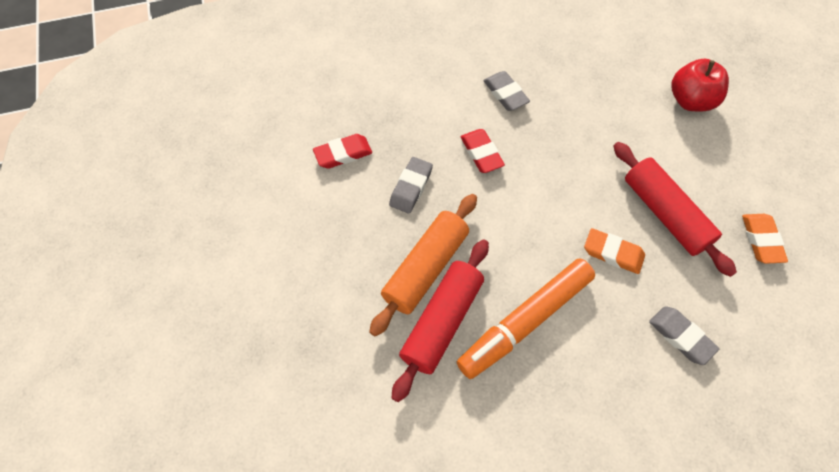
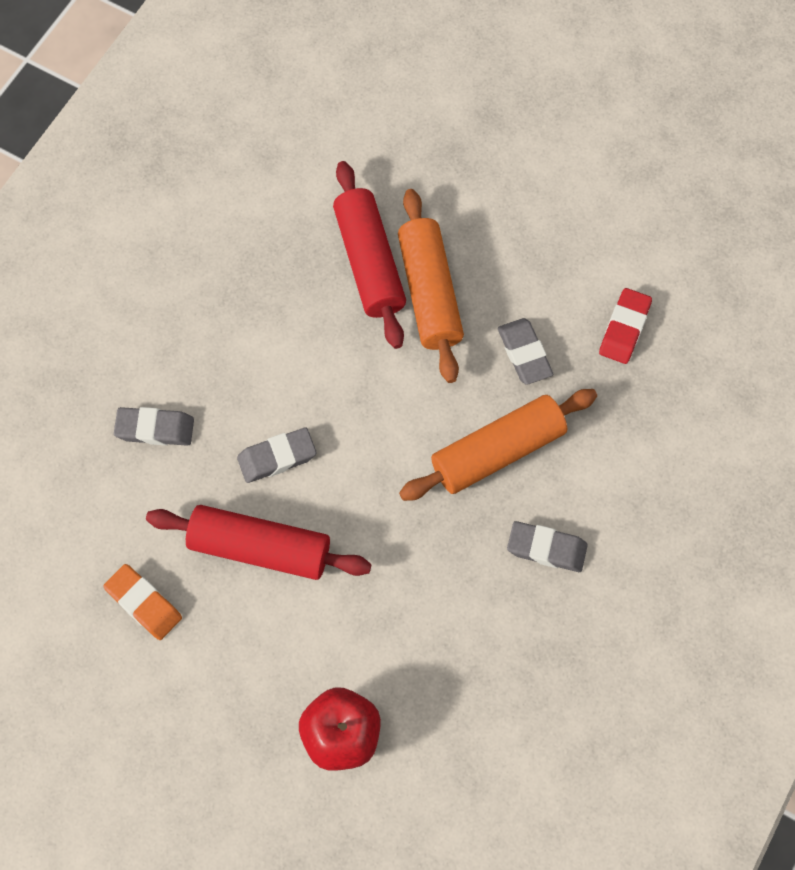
camera: 135 degrees right, 5 degrees up
orange marker [457,259,595,379] -> none
red eraser [460,129,505,173] -> orange rolling pin [399,389,597,501]
orange eraser [584,228,645,274] -> grey eraser [237,427,317,483]

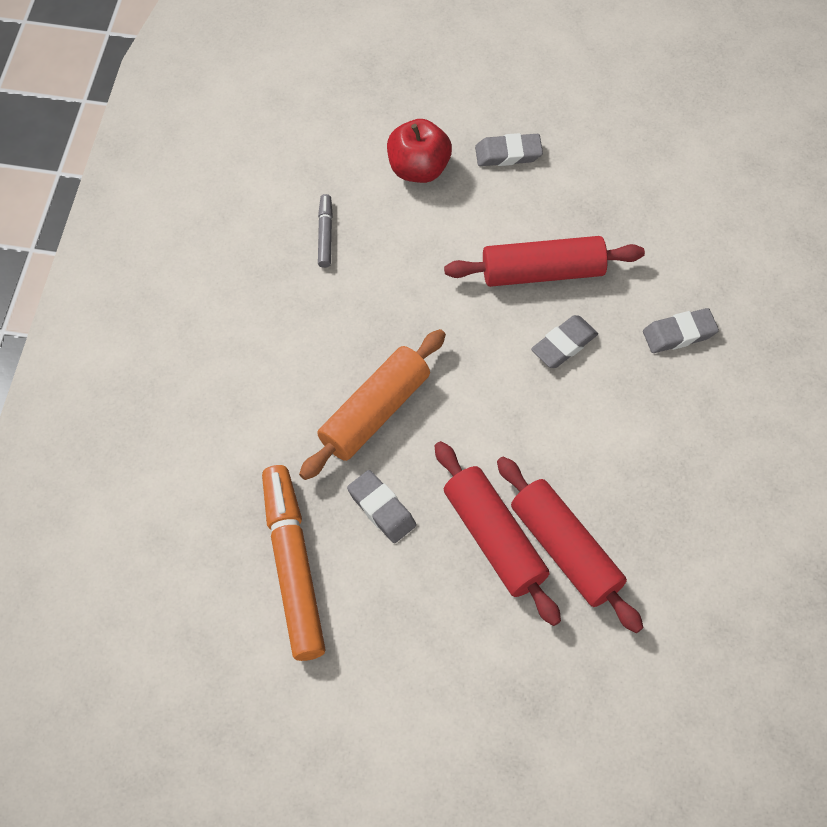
camera: 160 degrees right, 5 degrees down
orange eraser [104,564,182,640] -> none
orange rolling pin [398,189,464,383] -> red rolling pin [435,441,561,626]
grey eraser [507,521,588,572] -> grey eraser moved to [475,133,543,166]
red eraser [599,288,652,364] -> orange marker [262,465,326,661]
none -> grey marker [318,194,333,268]

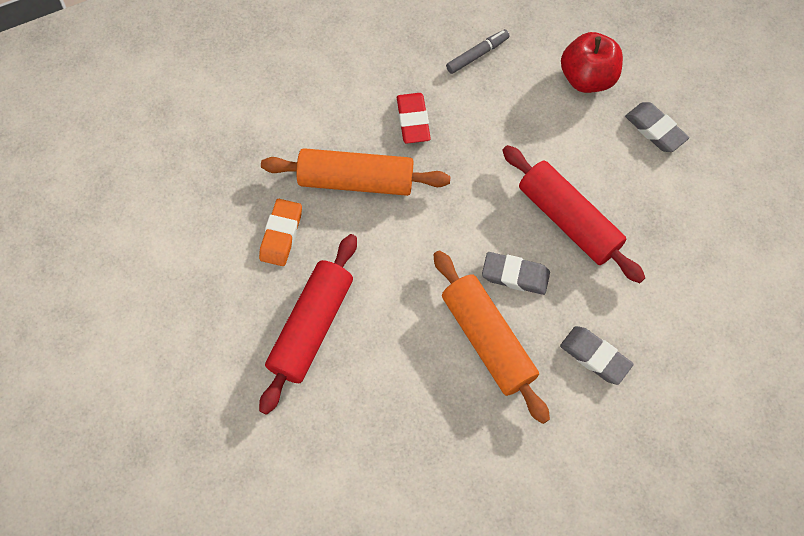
camera: 55 degrees right, 5 degrees up
orange marker [262,465,326,661] -> none
grey eraser [347,470,416,543] -> orange eraser [259,199,302,266]
red rolling pin [497,456,644,633] -> none
none -> red eraser [397,93,431,144]
none -> orange rolling pin [433,250,550,424]

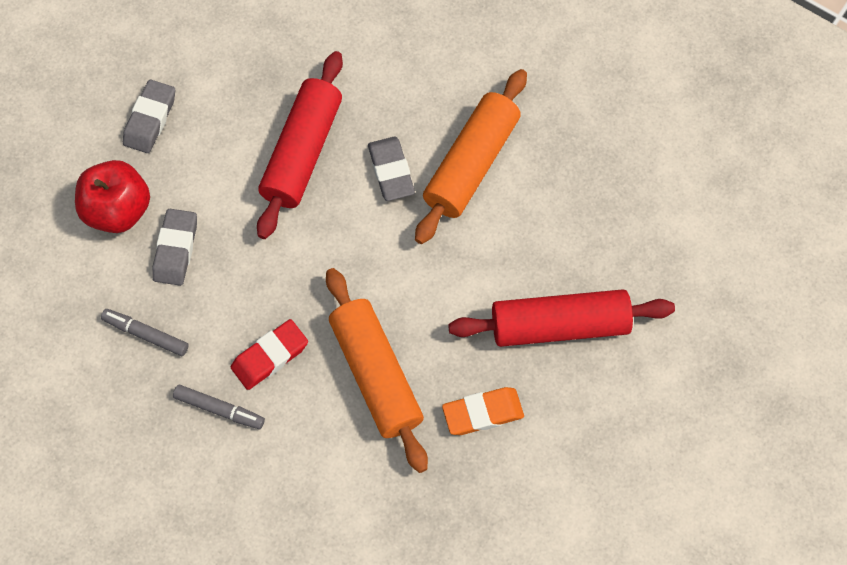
camera: 120 degrees left, 0 degrees up
grey eraser [560,326,634,385] -> grey eraser moved to [152,209,197,286]
none -> grey marker [173,384,265,429]

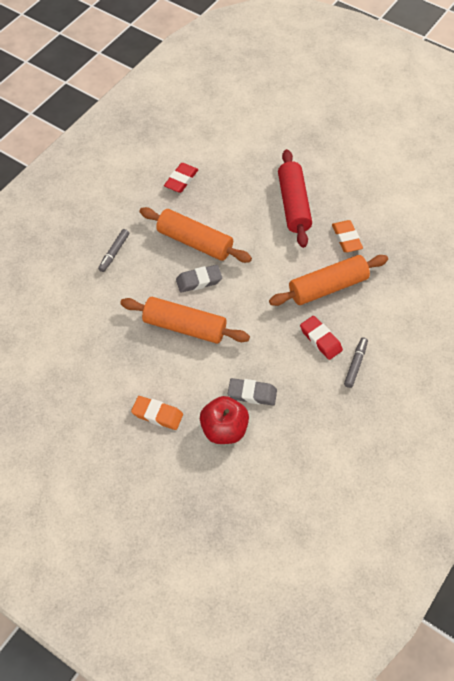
camera: 90 degrees left, 10 degrees down
grey marker [101,309,189,356] -> grey marker moved to [98,229,129,272]
grey eraser [123,80,175,153] -> orange eraser [131,396,183,430]
red rolling pin [257,51,343,239] -> orange rolling pin [120,297,250,344]
none -> red eraser [164,163,198,193]

